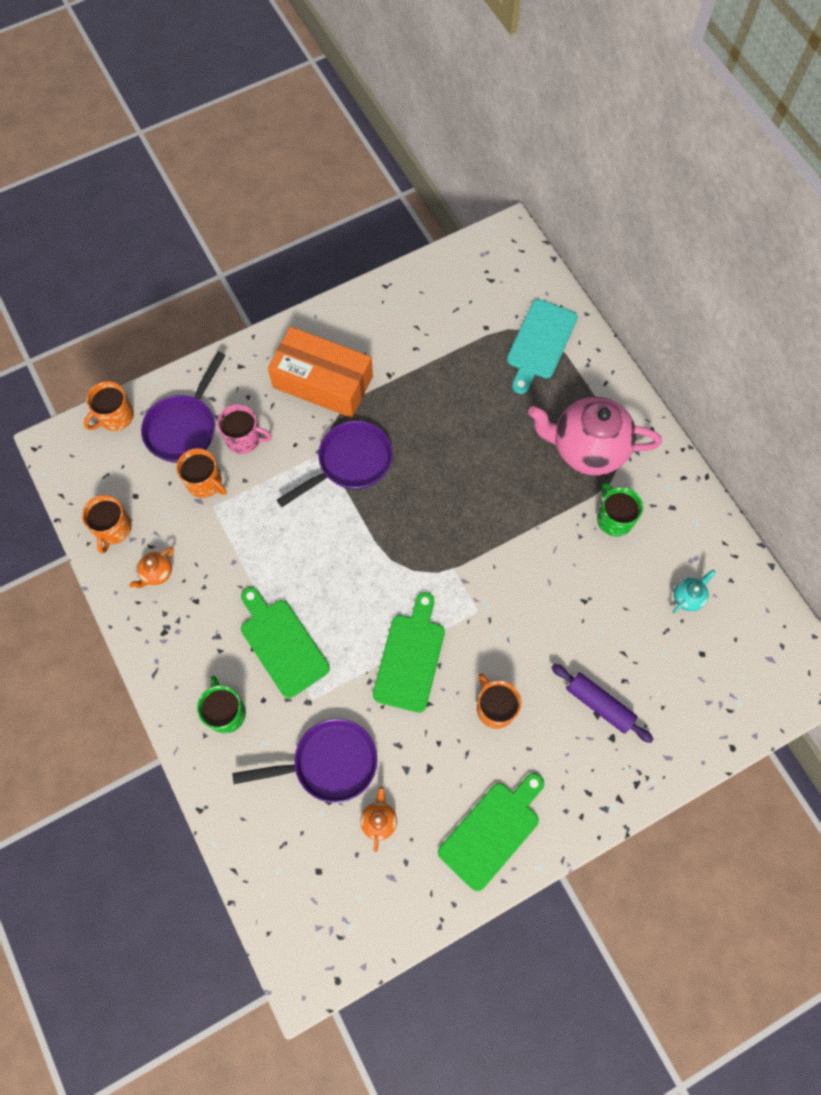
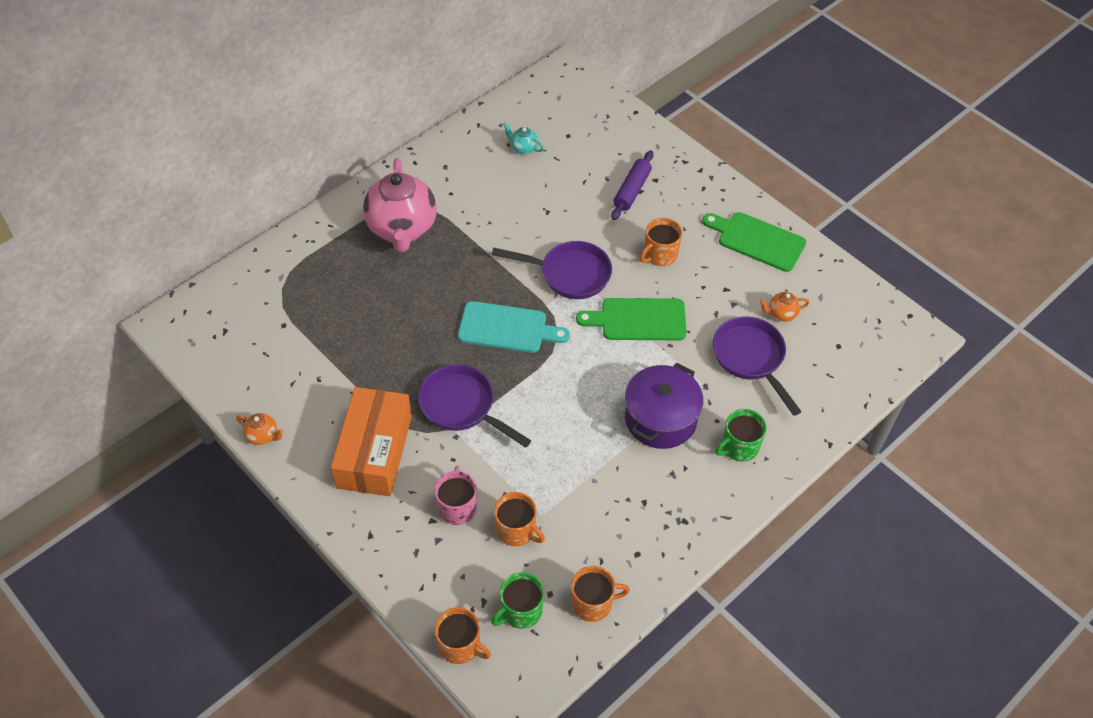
camera: 105 degrees left, 15 degrees down
orange teapot [129,547,174,588] -> orange teapot moved to [236,413,284,445]
purple pan [141,352,226,463] -> purple pan moved to [492,241,612,299]
orange mug [176,448,227,498] -> orange mug turned 105 degrees clockwise [494,492,545,546]
green cutting board [241,587,330,698] -> purple pot [625,363,703,449]
turquoise cutting board [507,299,578,394] -> turquoise cutting board moved to [458,301,570,353]
green mug [597,483,643,537] -> green mug moved to [491,572,544,629]

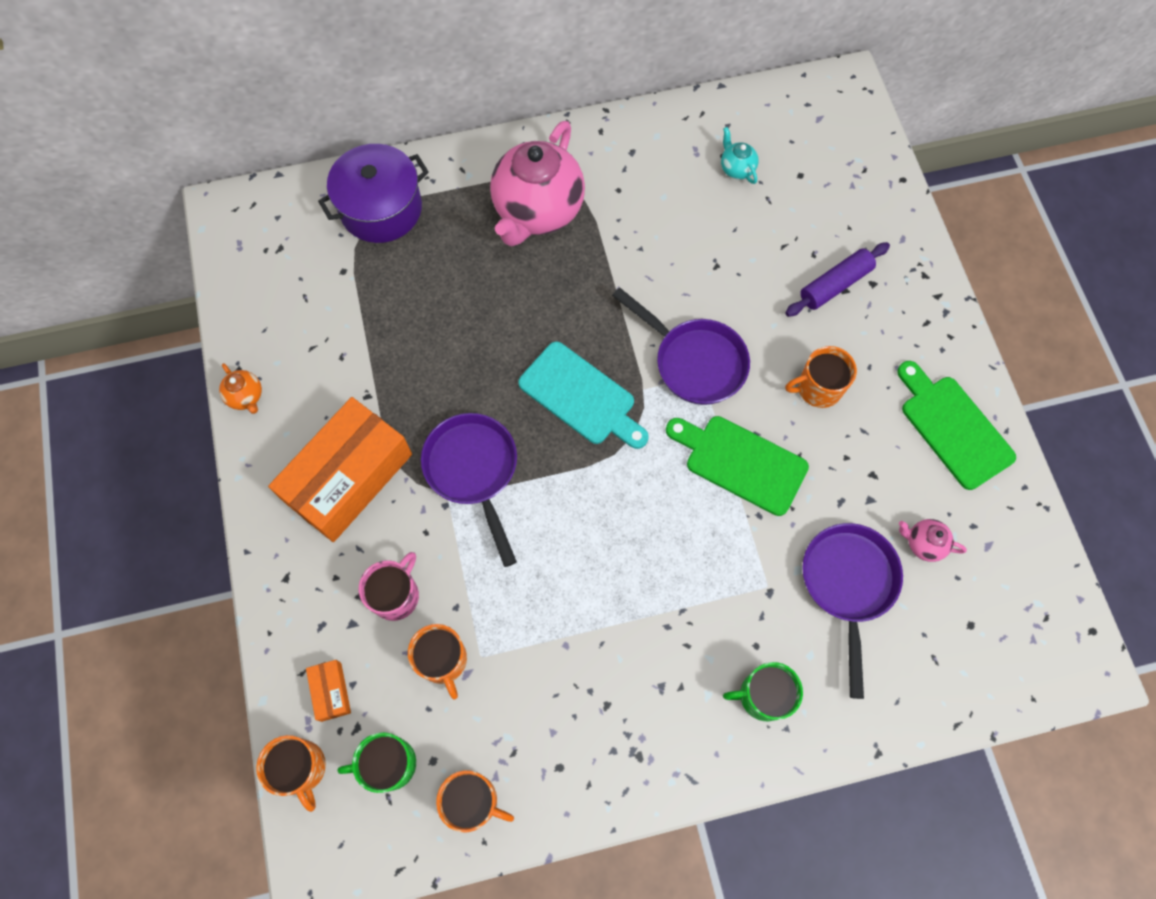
camera: 30 degrees right, 15 degrees up
purple pot [625,363,703,449] -> purple pot moved to [318,144,429,243]
orange teapot [760,292,810,321] -> pink teapot [899,519,967,562]
none -> orange box [306,660,351,722]

